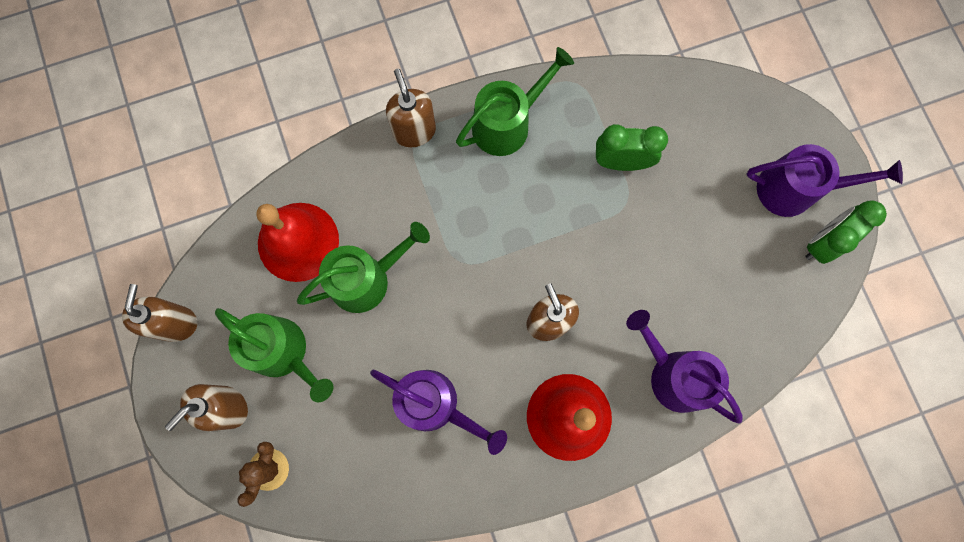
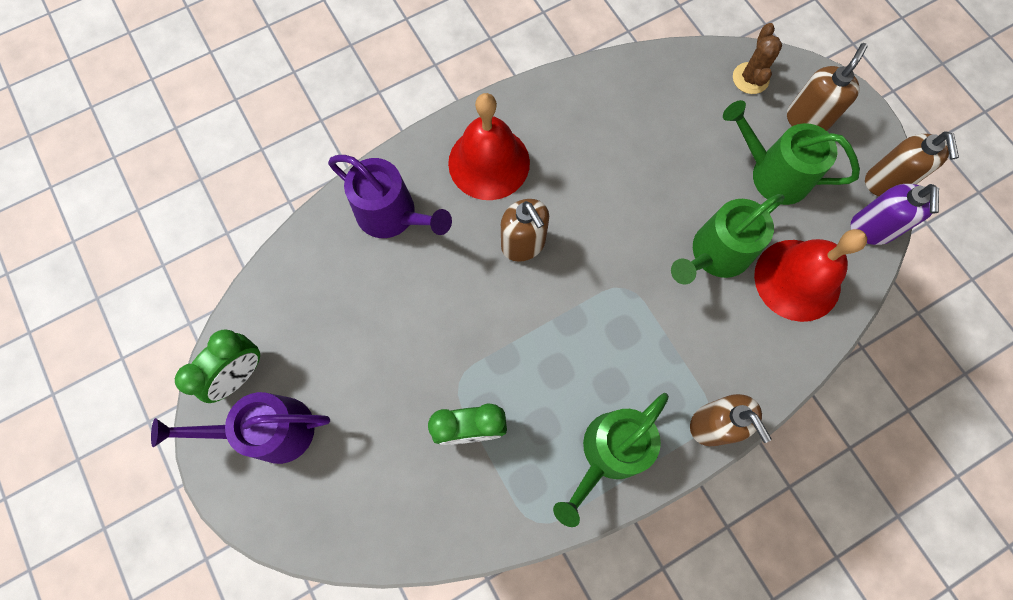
camera: 170 degrees right, 5 degrees down
purple watering can [370,370,507,455] -> none
none -> purple soap dispenser [850,184,939,245]

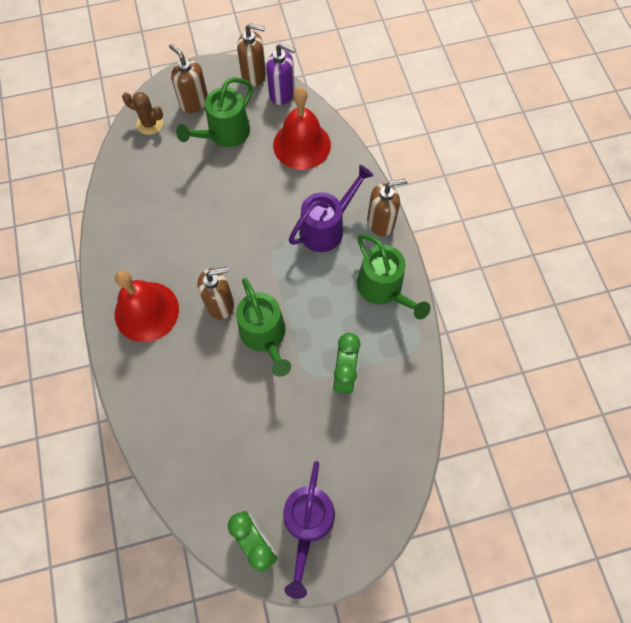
camera: 75 degrees left, 5 degrees down
purple watering can [328,155,452,238] -> purple watering can moved to [289,165,374,252]
green watering can [671,194,785,284] -> green watering can moved to [236,278,291,377]

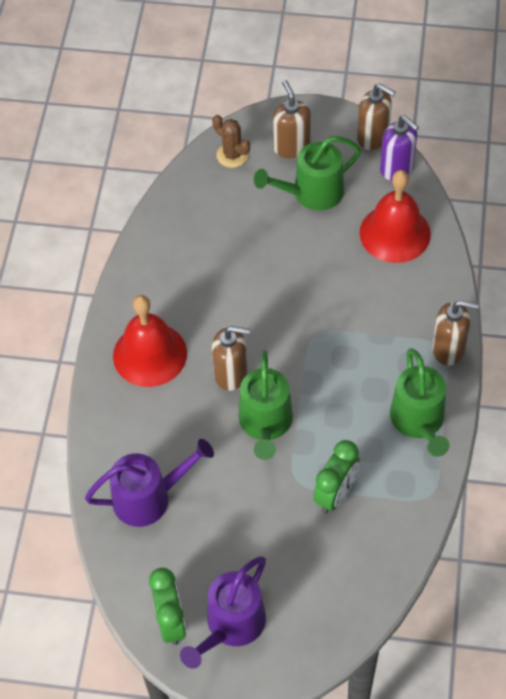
camera: 25 degrees right, 10 degrees down
purple watering can [289,165,374,252] -> purple watering can moved to [85,439,214,527]

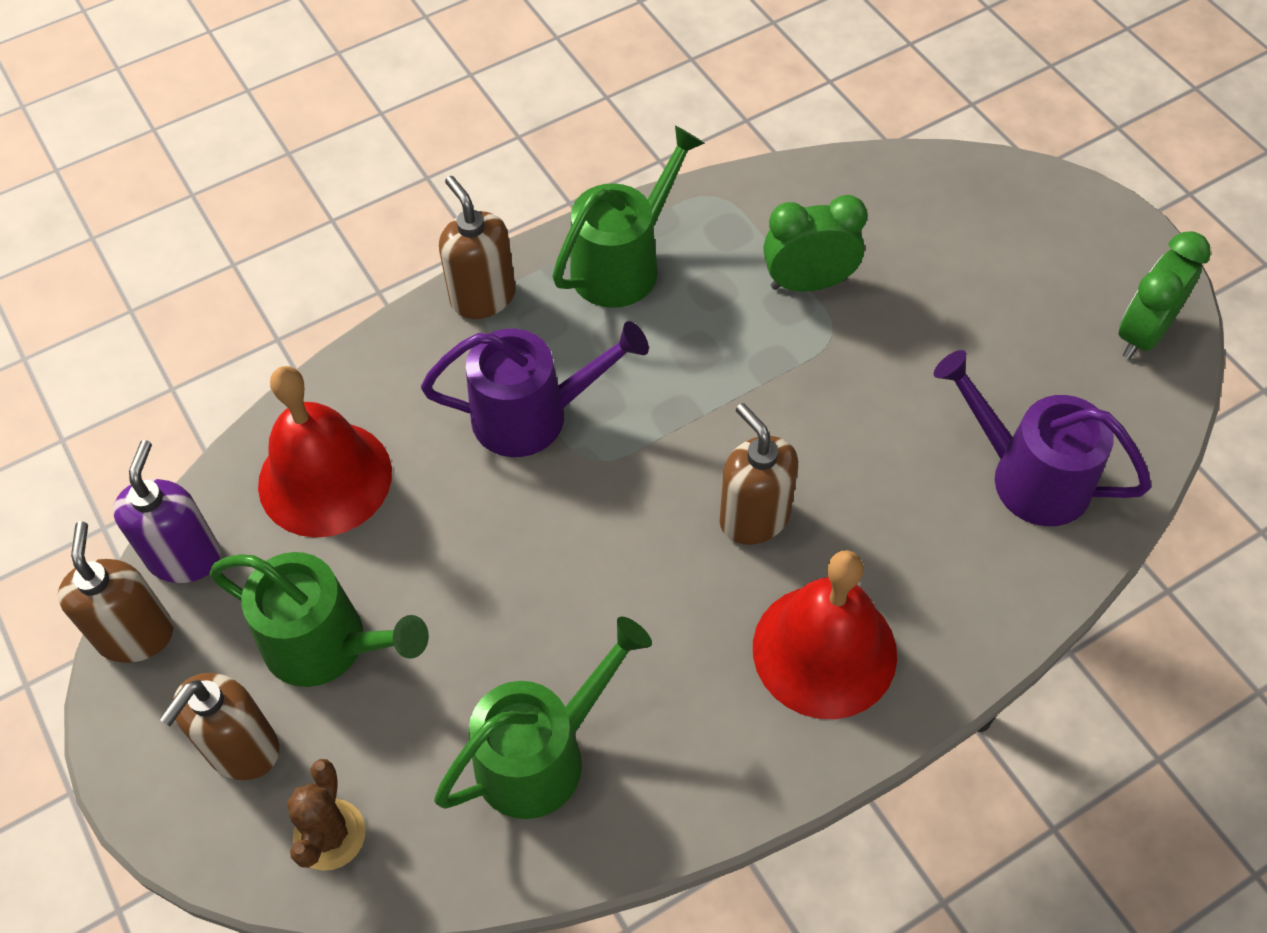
camera: 130 degrees left, 0 degrees up
purple watering can [180,556,266,669] -> purple watering can moved to [421,321,649,457]
green watering can [238,350,293,460] -> green watering can moved to [434,617,652,819]

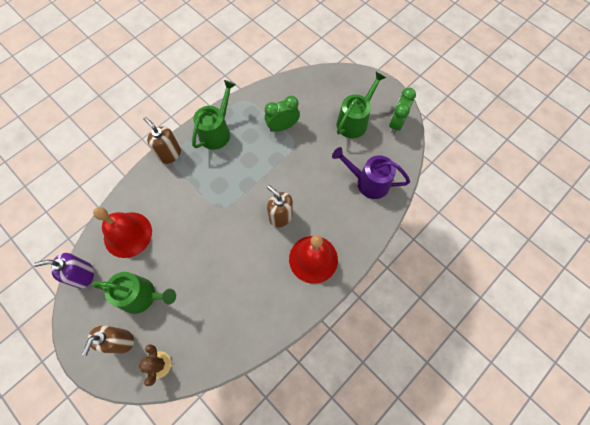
camera: 15 degrees left, 10 degrees up
brown soap dispenser [58,521,174,663] -> none
purple soap dispenser [113,440,221,583] -> purple soap dispenser turned 90 degrees counterclockwise [34,253,94,289]
purple watering can [421,321,649,457] -> none
green watering can [434,617,652,819] -> green watering can moved to [337,72,386,138]

